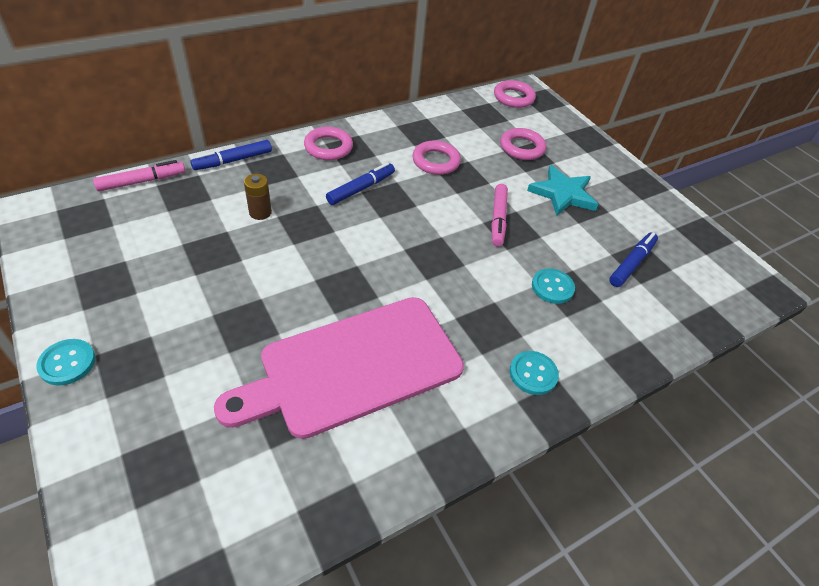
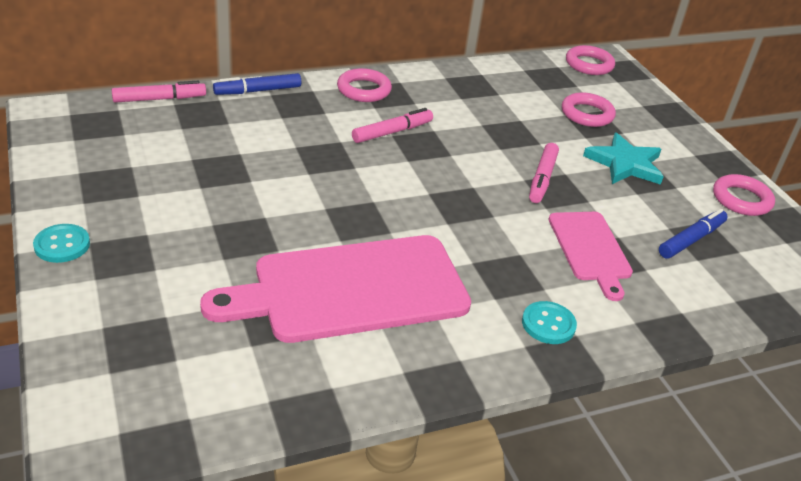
camera: 10 degrees right, 10 degrees down
brown battery [244,174,272,220] -> none
blue marker [326,162,395,205] -> pink marker [352,108,433,143]
pink ring [412,141,461,175] -> pink ring moved to [713,174,775,216]
turquoise button [532,268,575,304] -> pink cutting board [549,212,633,301]

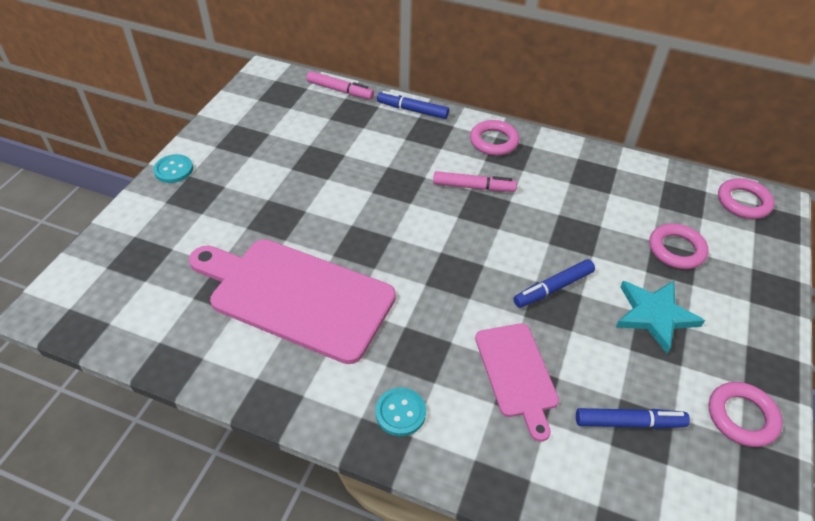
camera: 45 degrees right, 10 degrees up
pink marker [529,143,559,203] -> blue marker [513,259,595,308]
pink cutting board [549,212,633,301] -> pink cutting board turned 45 degrees counterclockwise [475,323,559,442]

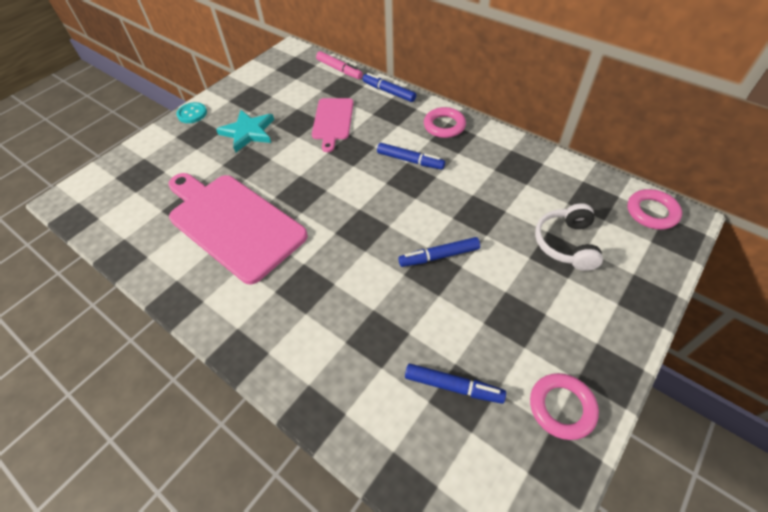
camera: 20 degrees right, 5 degrees up
turquoise button [375,388,426,436] -> none
pink marker [433,171,517,192] -> blue marker [377,143,445,170]
pink cutting board [475,323,559,442] -> pink cutting board moved to [312,98,353,152]
turquoise star [616,281,705,353] -> turquoise star moved to [216,110,274,153]
pink ring [649,224,709,269] -> white headphones [535,203,603,271]

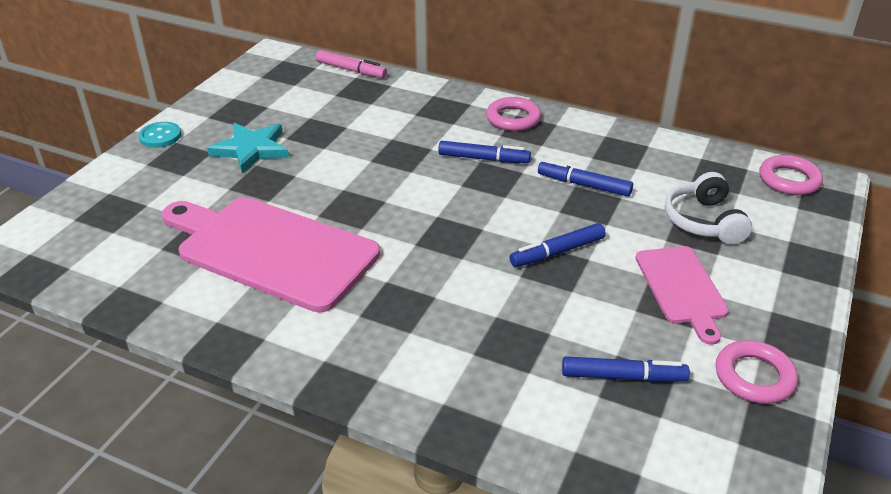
camera: 15 degrees left, 15 degrees down
pink cutting board [312,98,353,152] -> pink cutting board moved to [635,246,729,345]
blue marker [362,73,416,102] -> blue marker moved to [538,160,633,196]

